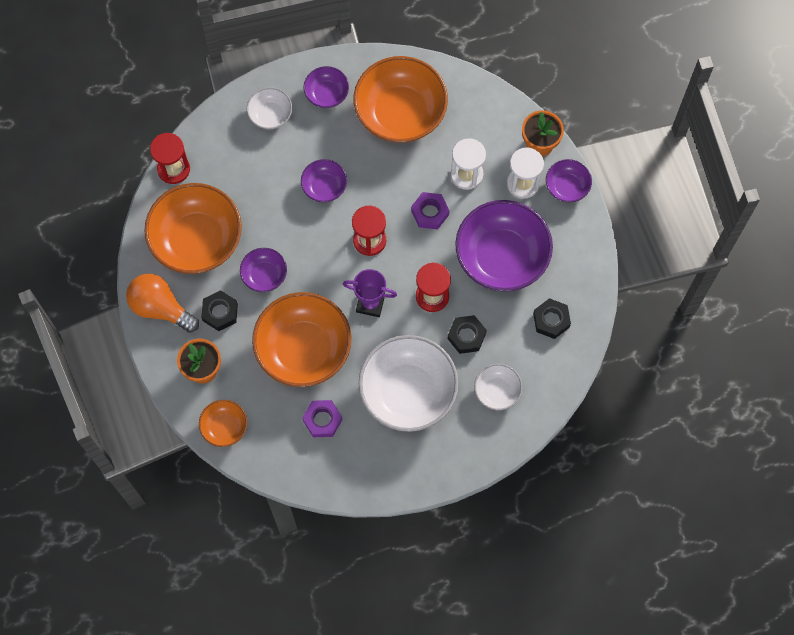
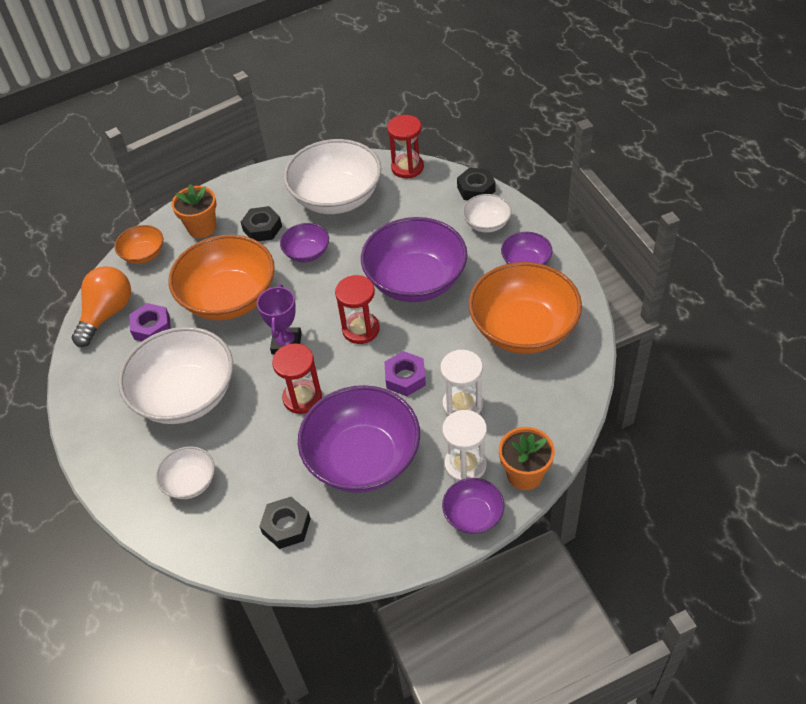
camera: 85 degrees right, 20 degrees down
orange light bulb [126,274,199,333] -> orange light bulb moved to [71,266,131,347]
orange bowl [144,183,242,274] -> white bowl [284,139,382,214]
purple bowl [301,159,347,202] -> purple bowl [361,217,467,302], size x2.05
black nut [447,315,487,354] -> black nut moved to [457,167,496,200]

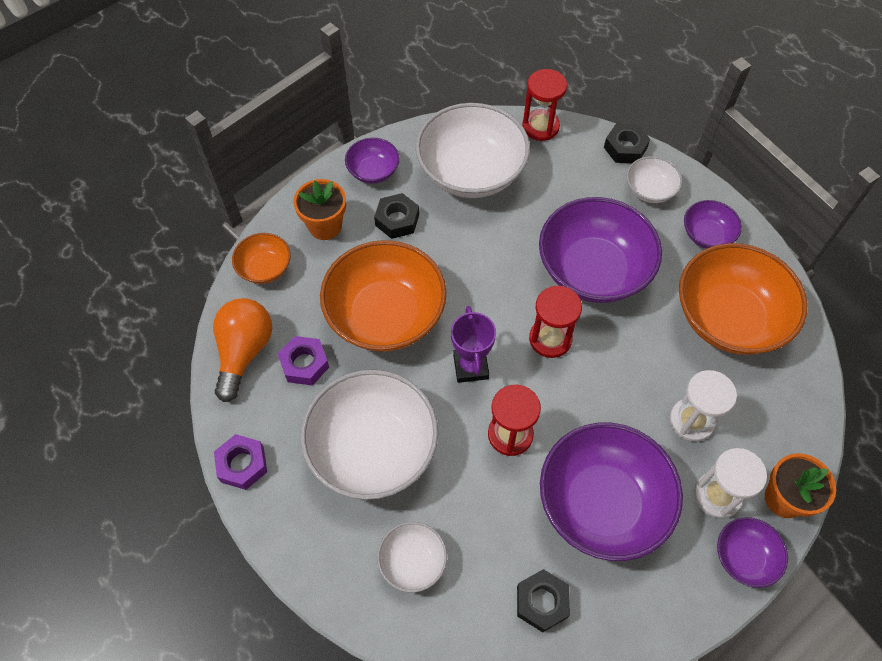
camera: 15 degrees left, 10 degrees up
purple bowl [280,223,329,262] -> purple bowl moved to [345,138,400,184]
purple nut [384,351,426,396] -> purple nut moved to [214,434,267,490]

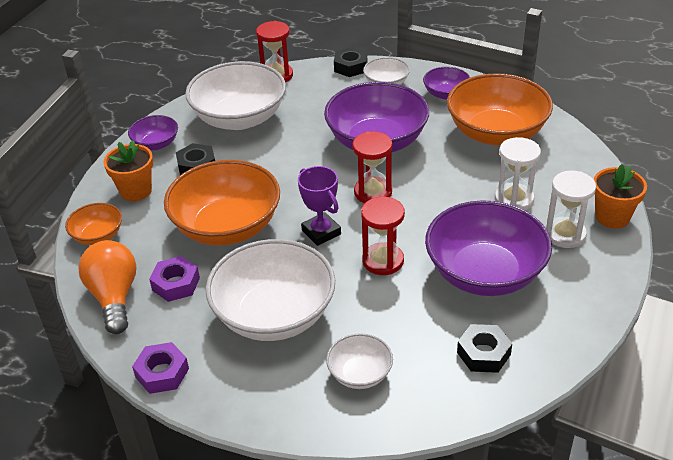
camera: 25 degrees left, 20 degrees down
purple bowl [717,517,788,588] -> none

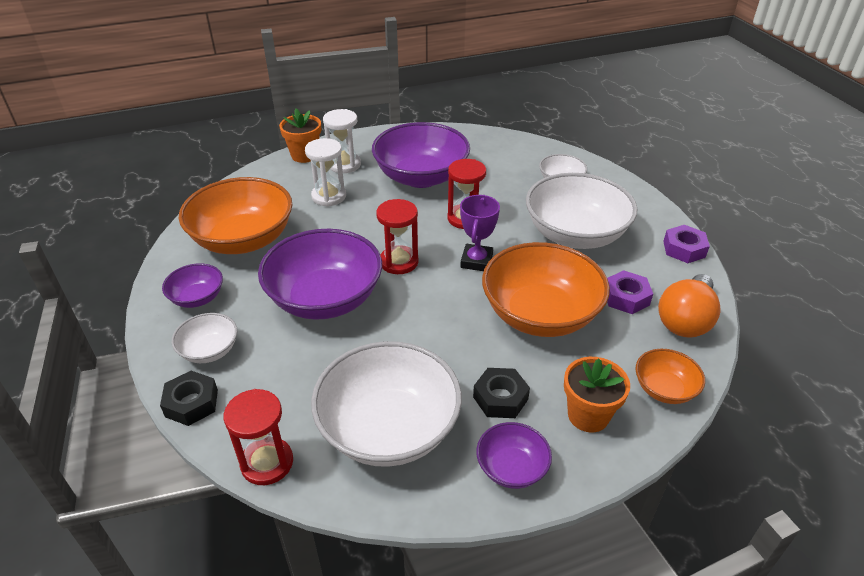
camera: 135 degrees left, 0 degrees up
black nut [457,324,512,373] -> none

